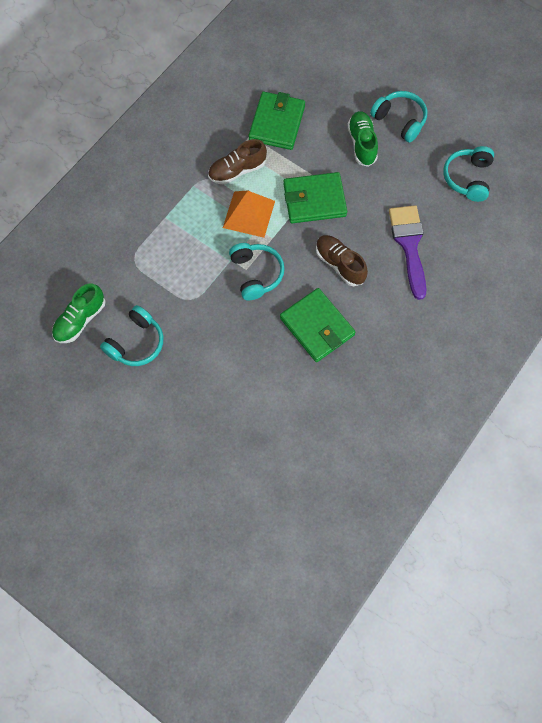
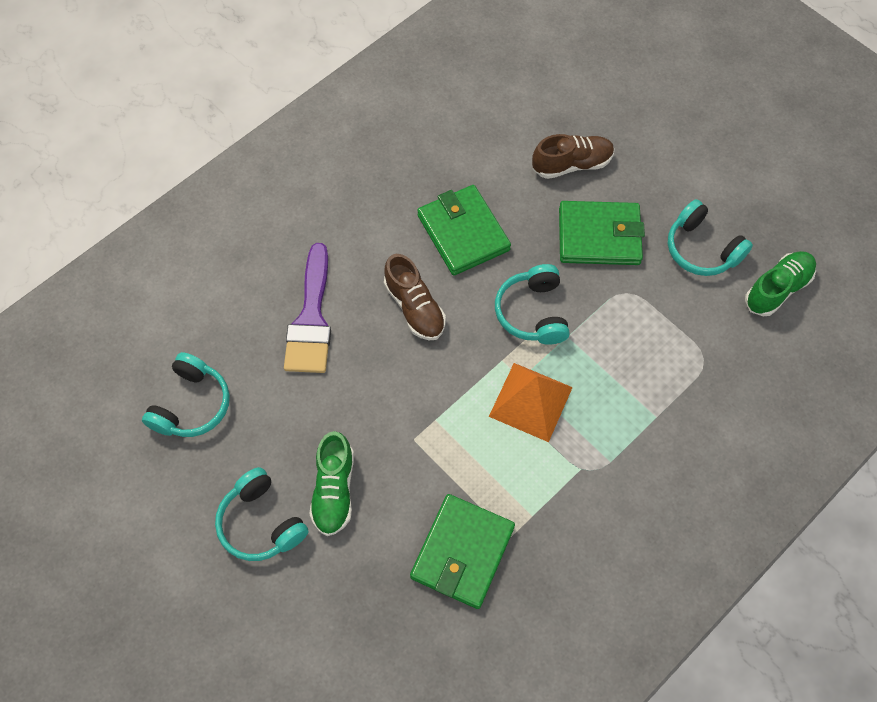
camera: 170 degrees left, 5 degrees down
turquoise headphones [100,305,163,366] -> turquoise headphones turned 90 degrees counterclockwise [668,199,753,276]
brown shoe [208,139,267,185] -> brown shoe moved to [532,134,614,179]
green wallet [283,172,347,223] -> green wallet moved to [559,201,645,265]

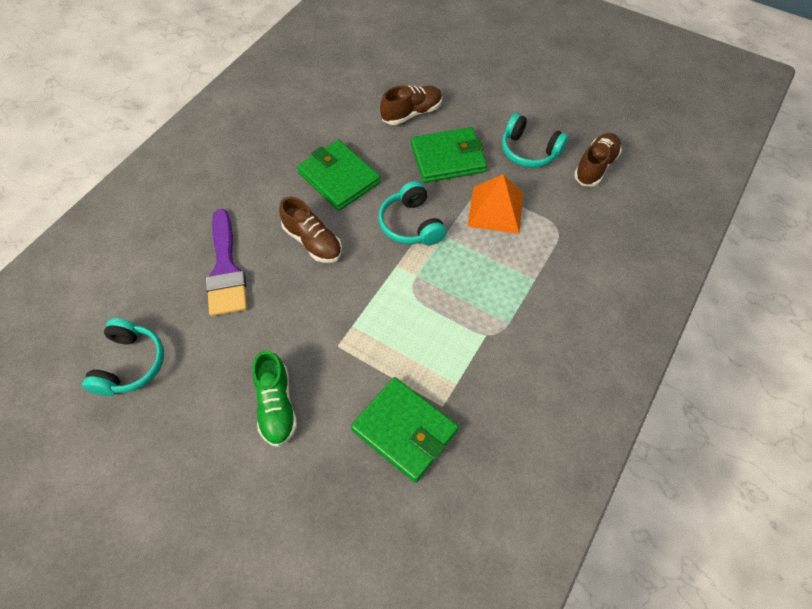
camera: 15 degrees left, 5 degrees down
turquoise headphones [215,467,309,561] -> none
green wallet [410,494,515,609] -> green wallet turned 60 degrees counterclockwise [351,377,459,482]
orange pyramid [489,363,573,442] -> orange pyramid moved to [467,174,523,234]
green shoe [745,251,816,316] -> brown shoe [574,133,622,187]

